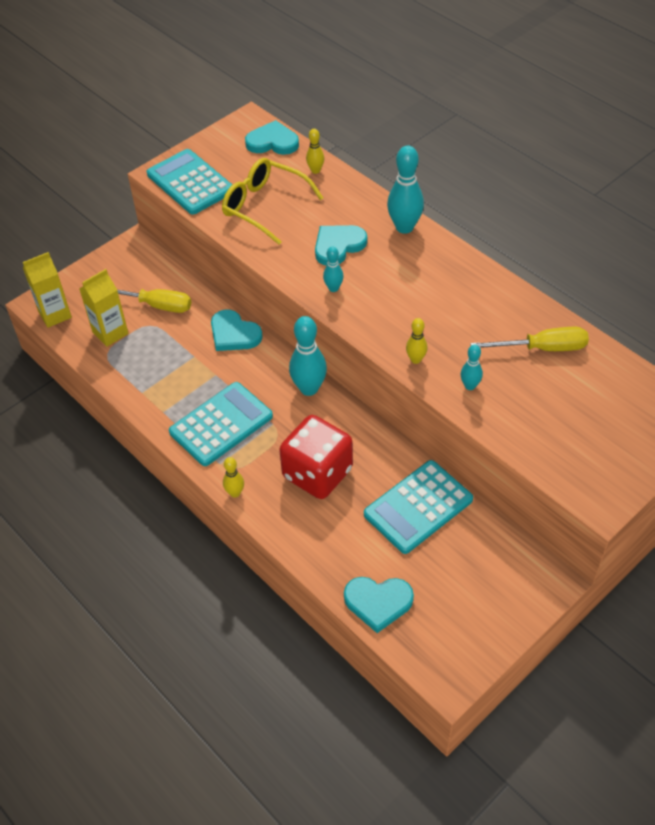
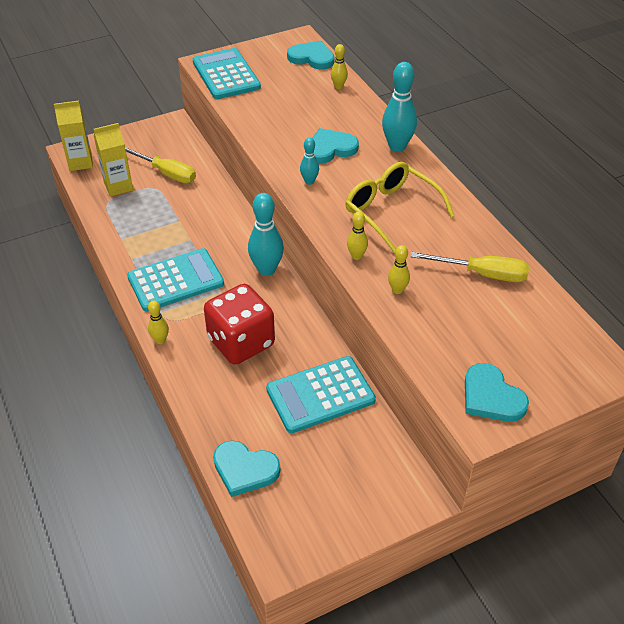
camera: 15 degrees right, 5 degrees down
turquoise heart [211,310,262,351] -> turquoise heart moved to [465,363,529,422]
yellow glasses [222,158,323,245] -> yellow glasses moved to [345,162,455,253]
turquoise bowling pin [460,345,483,390] -> yellow bowling pin [388,245,410,294]

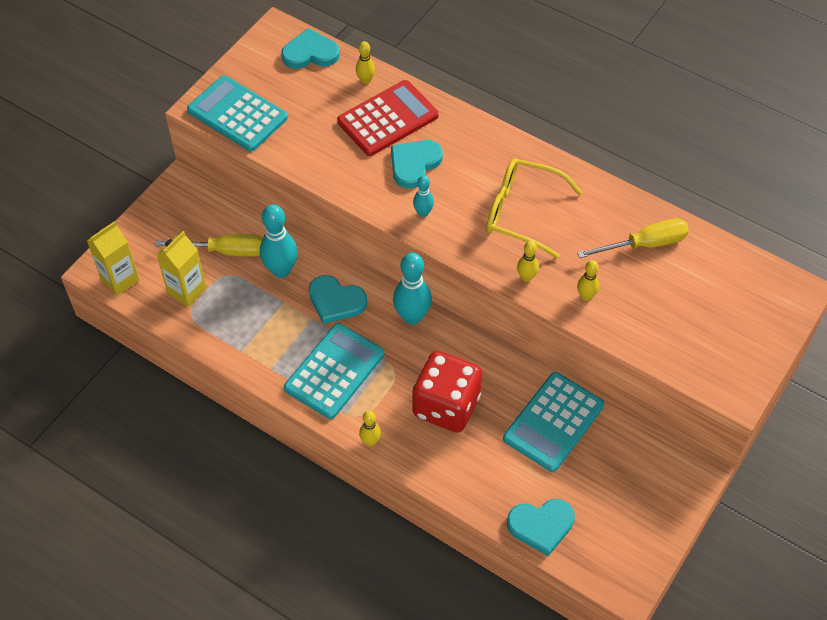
camera: 30 degrees left, 10 degrees up
turquoise bowling pin [382,62,417,152] -> turquoise bowling pin moved to [260,204,298,278]
turquoise heart [465,363,529,422] -> turquoise heart moved to [309,275,367,324]
none -> red calculator [337,80,439,156]

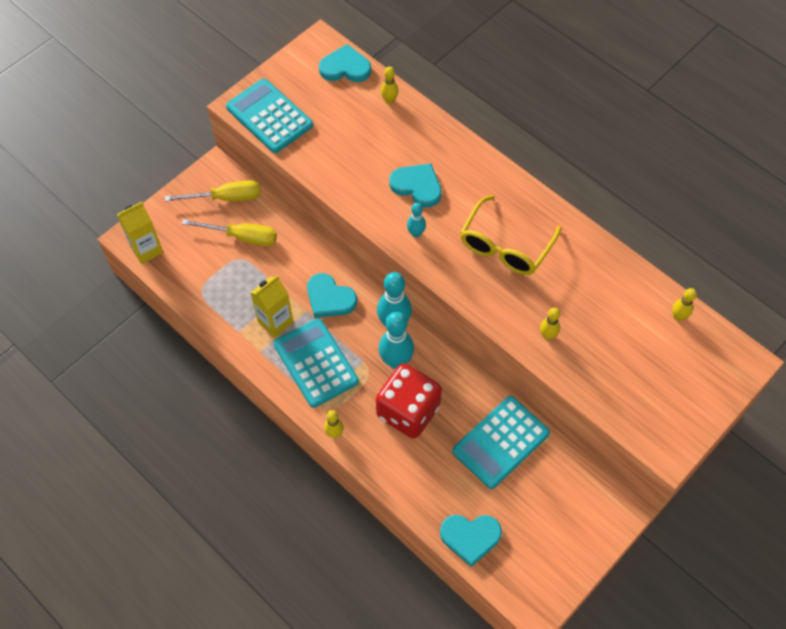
camera: 10 degrees right, 5 degrees up
yellow carton [157,231,207,307] -> yellow carton moved to [250,275,293,338]
turquoise bowling pin [260,204,298,278] -> turquoise bowling pin moved to [378,312,414,369]
turquoise calculator [284,323,384,419] -> turquoise calculator turned 75 degrees counterclockwise [274,318,359,408]
red calculator [337,80,439,156] -> none
turquoise heart [391,140,443,189] -> turquoise heart turned 75 degrees clockwise [389,163,442,207]
yellow glasses [486,158,583,259] -> yellow glasses turned 90 degrees counterclockwise [460,195,561,275]
yellow bowling pin [517,241,539,282] -> yellow bowling pin moved to [672,288,697,321]
yellow screwdriver [577,218,689,258] -> yellow screwdriver moved to [165,180,260,201]

